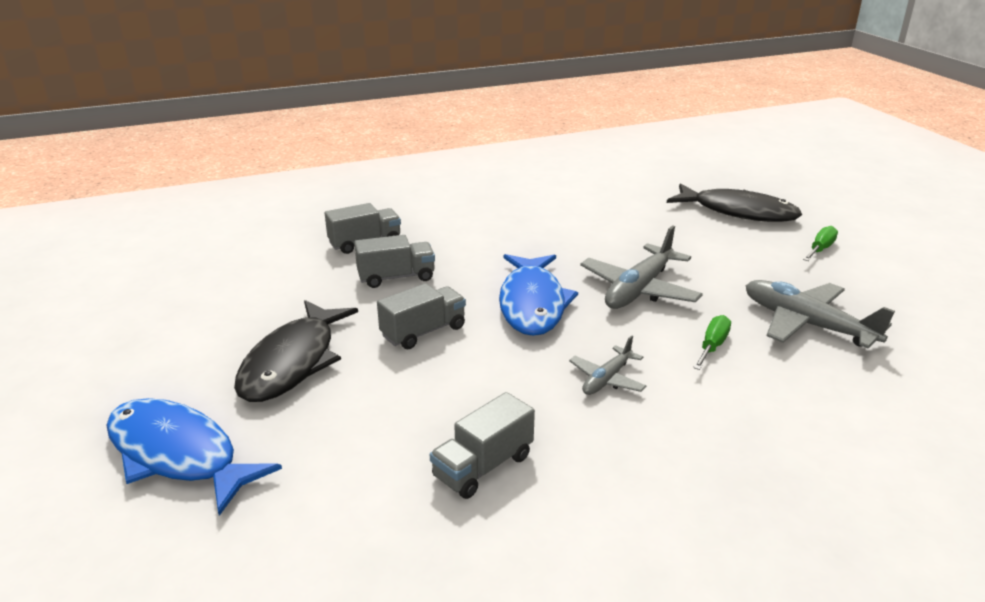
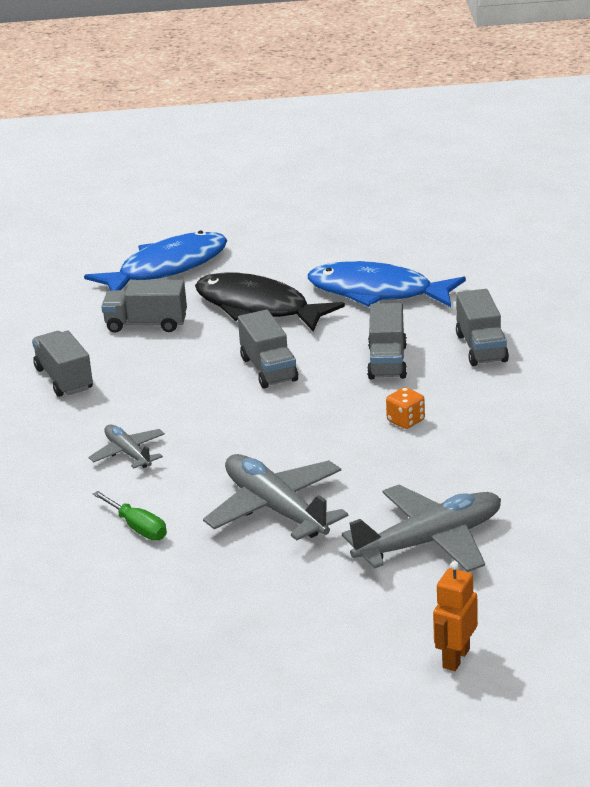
camera: 110 degrees right, 0 degrees up
blue fish [499,254,578,336] -> blue fish moved to [308,261,466,307]
black fish [667,183,802,222] -> orange robot [433,561,478,671]
grey plane [745,280,895,349] -> grey plane moved to [342,485,501,572]
green screwdriver [803,226,838,261] -> none
none -> grey truck [101,280,187,333]
none -> orange dice [386,387,425,429]

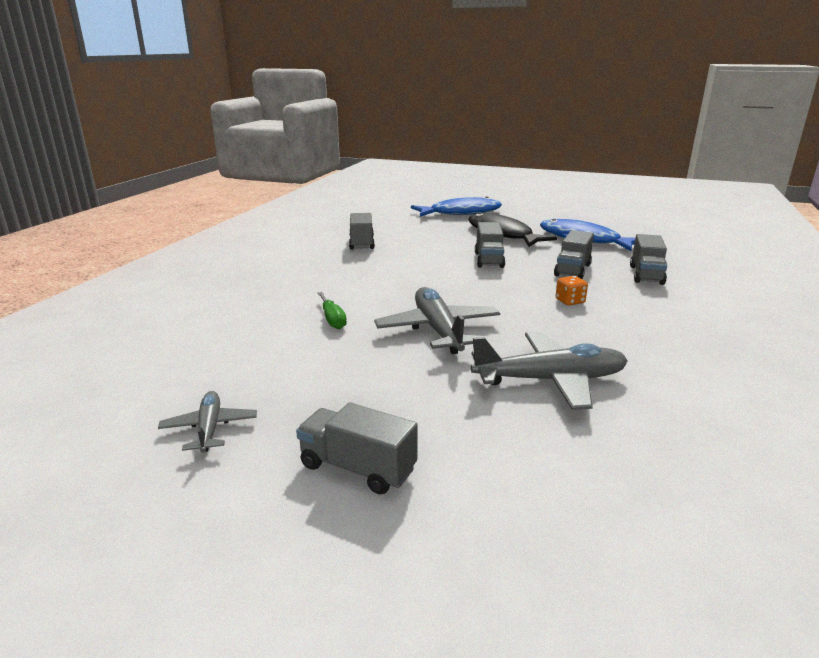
camera: 20 degrees right, 5 degrees down
grey plane [89,425,165,468] -> grey plane moved to [158,391,257,453]
grey truck [101,280,187,333] -> grey truck moved to [296,403,418,495]
orange robot [433,561,478,671] -> none

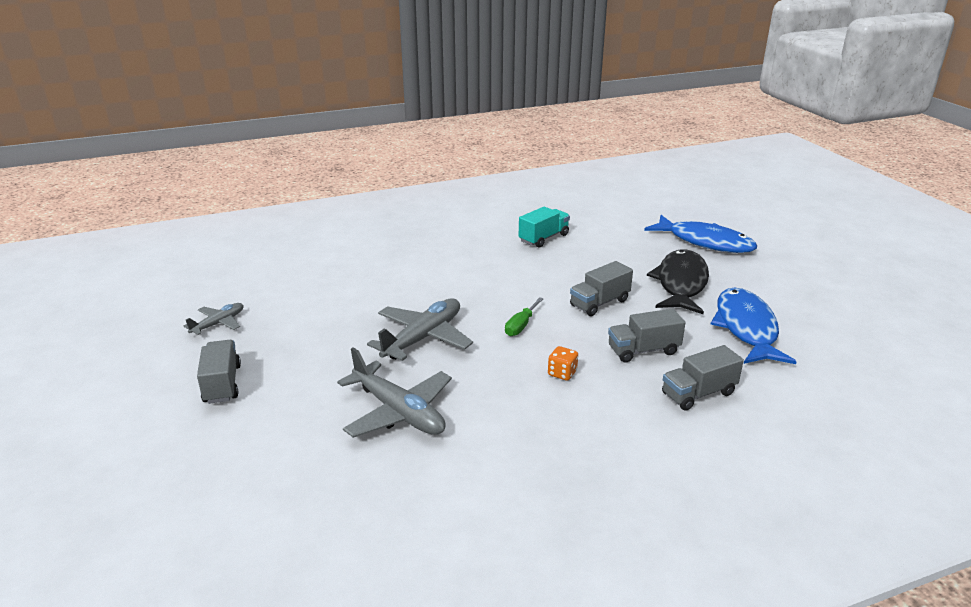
camera: 50 degrees right, 5 degrees up
green screwdriver [317,292,347,329] -> green screwdriver moved to [505,297,544,336]
grey truck [349,213,375,250] -> turquoise truck [519,207,570,248]

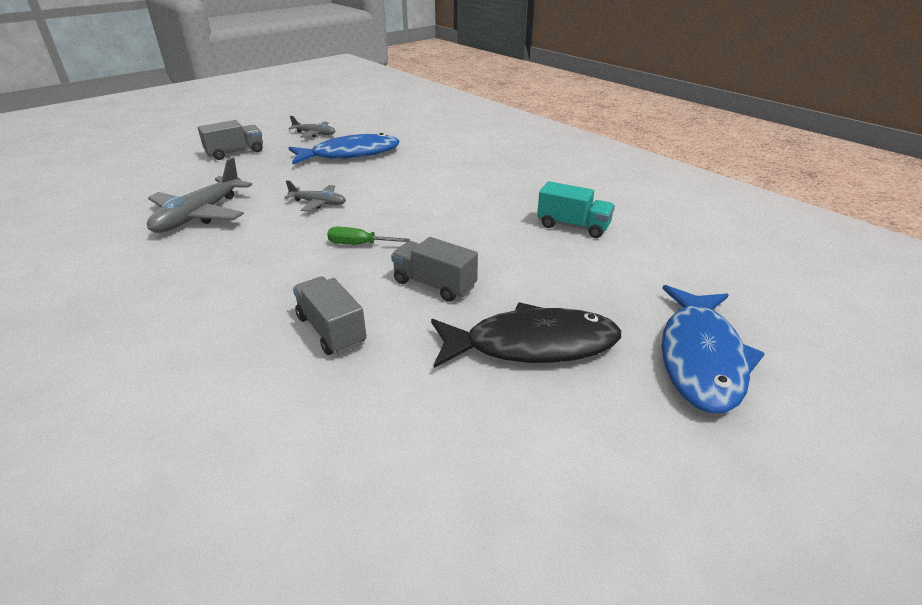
camera: 70 degrees right, 5 degrees up
grey plane [367,298,473,361] -> grey plane [284,180,346,212], size x0.55
orange dice [548,346,578,381] -> none
grey truck [662,345,744,411] -> none
blue fish [711,287,797,364] -> blue fish moved to [288,133,399,164]

